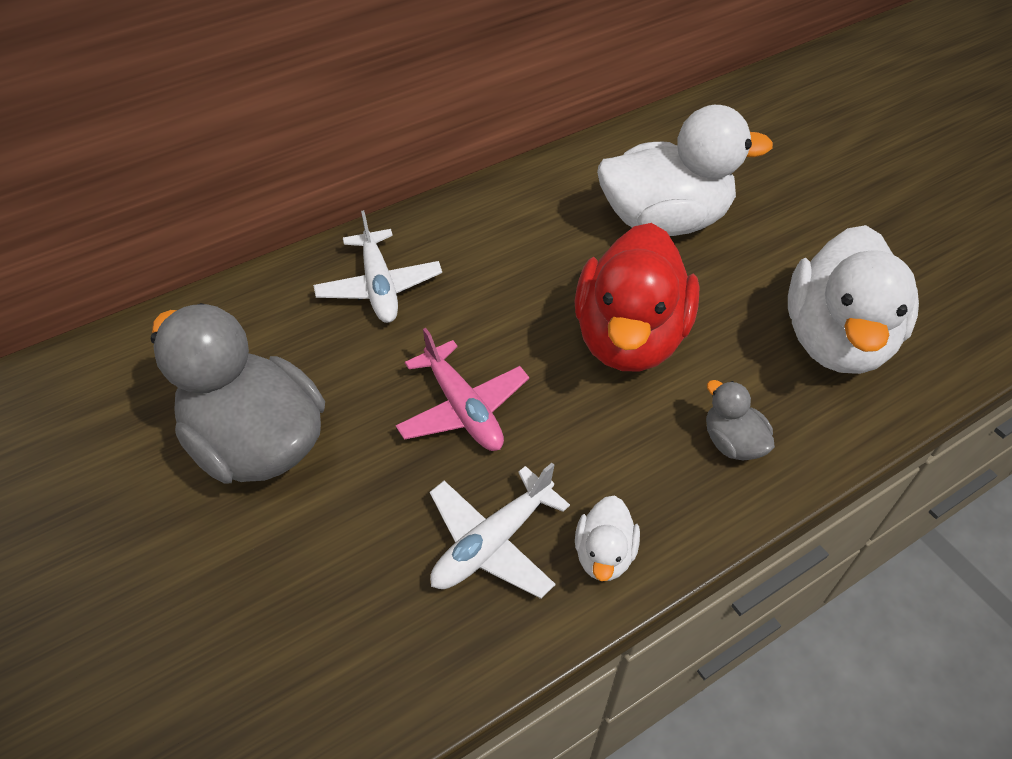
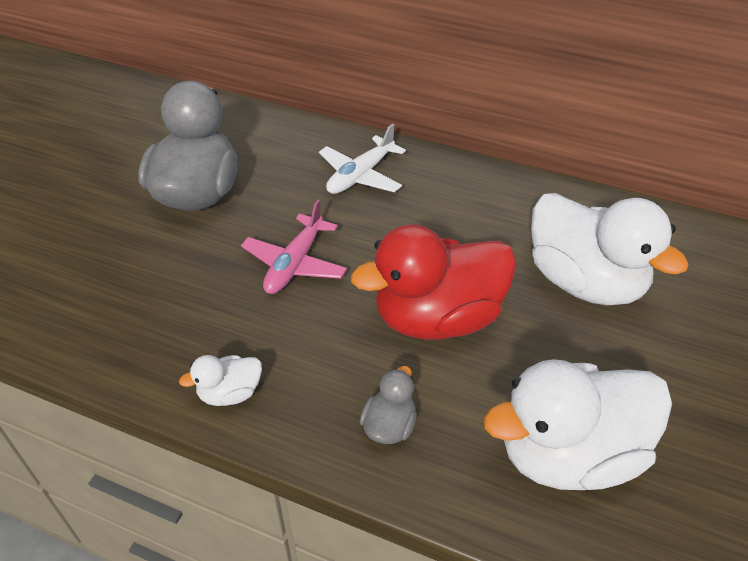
camera: 55 degrees right, 5 degrees down
white plane [430,463,570,599] -> none

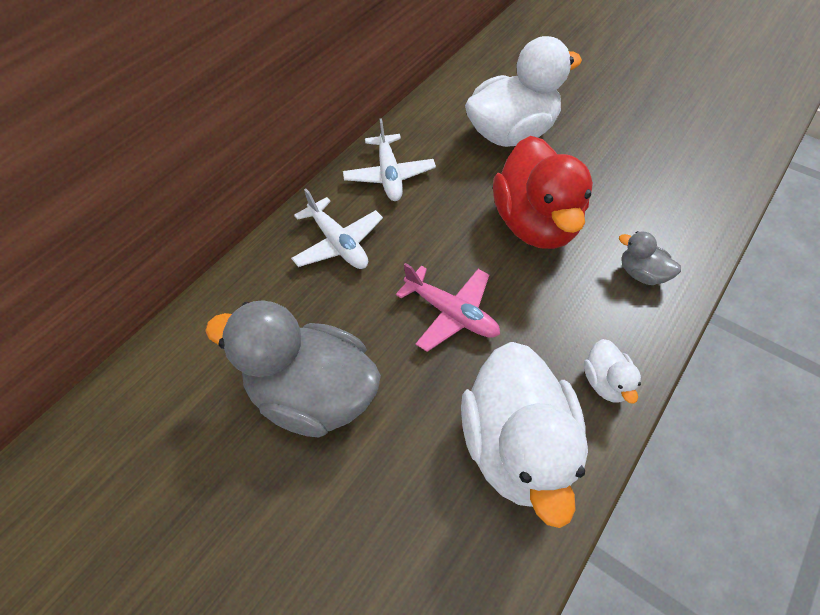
camera: 75 degrees left, 10 degrees up
white duck [484,359,672,490] -> white duck moved to [461,342,588,528]
none -> white plane [343,118,436,201]

